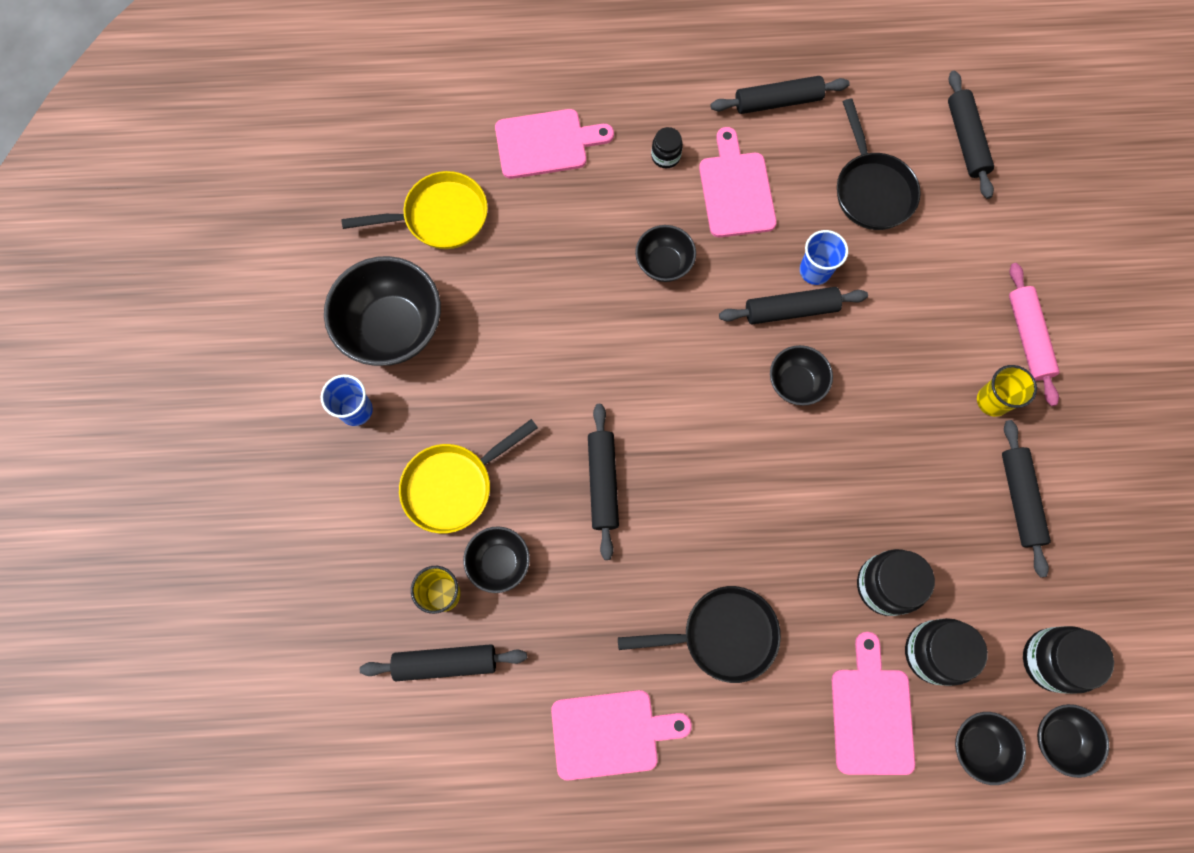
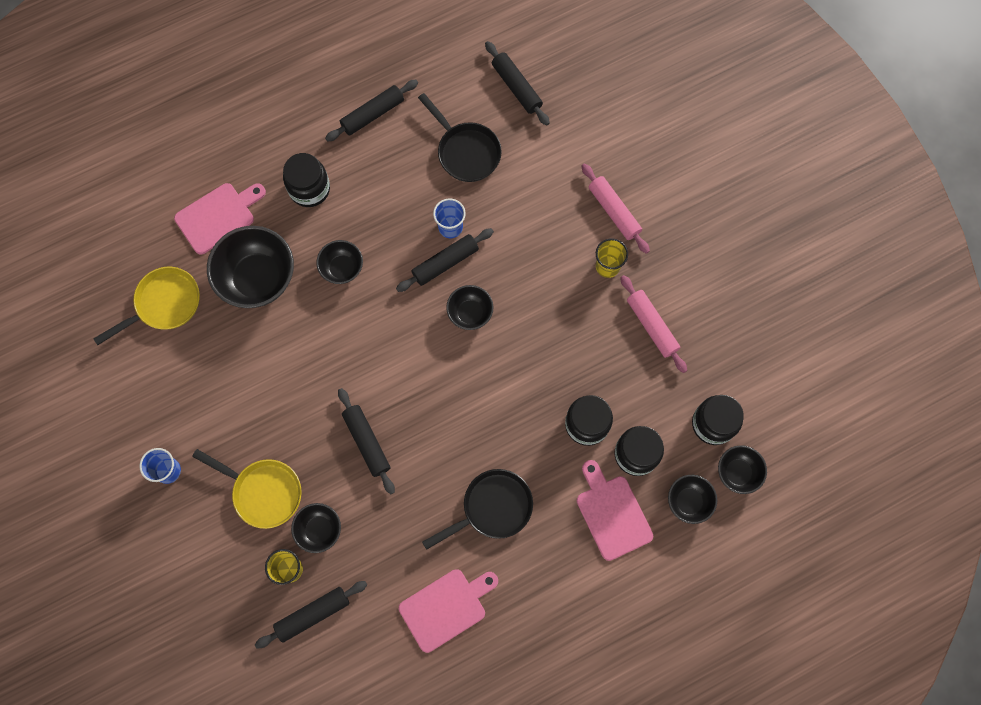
camera: 25 degrees left, 0 degrees up
black bowl [324,256,441,366] -> black bowl moved to [207,226,294,308]
yellow pan [399,419,538,534] -> yellow pan turned 90 degrees counterclockwise [192,449,302,529]
black jar [651,127,683,168] -> black jar [283,153,330,207], size x1.82
pink cutting board [699,127,777,237] -> none
black rolling pin [1002,420,1051,577] -> pink rolling pin [620,275,687,373]

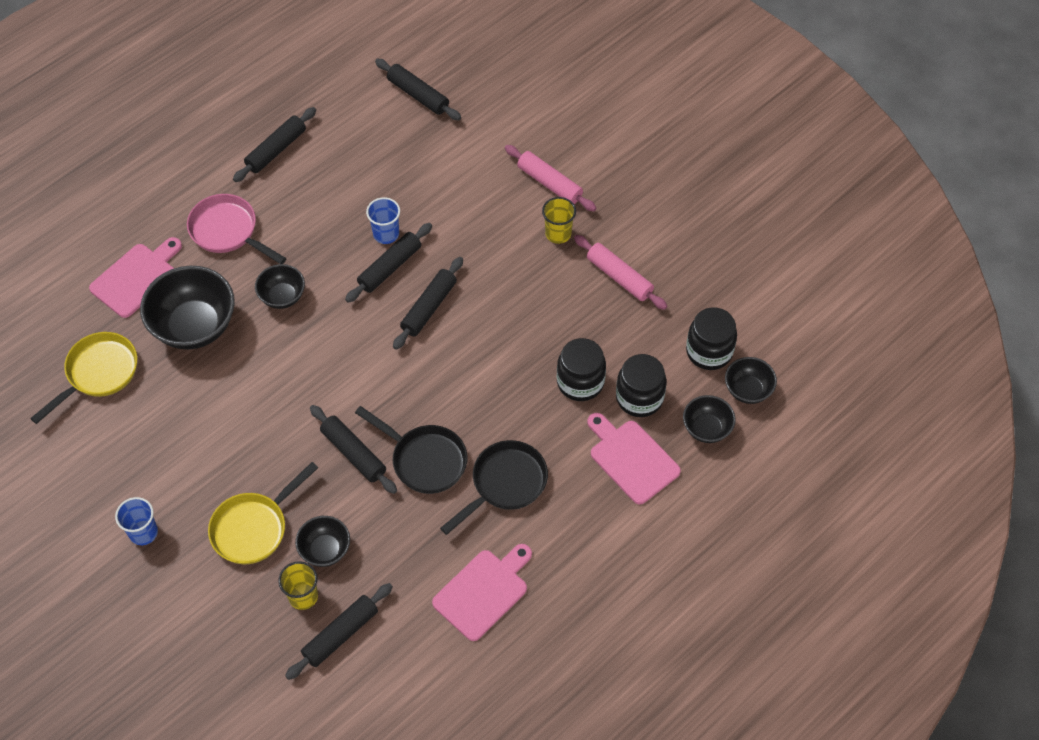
camera: 15 degrees left, 15 degrees down
yellow pan [192,449,302,529] -> yellow pan turned 120 degrees clockwise [208,462,318,564]
black jar [283,153,330,207] -> pink pan [187,194,287,264]
black pan [418,93,502,182] -> black pan moved to [355,406,468,494]
black bowl [446,285,494,330] -> black rolling pin [393,257,463,350]

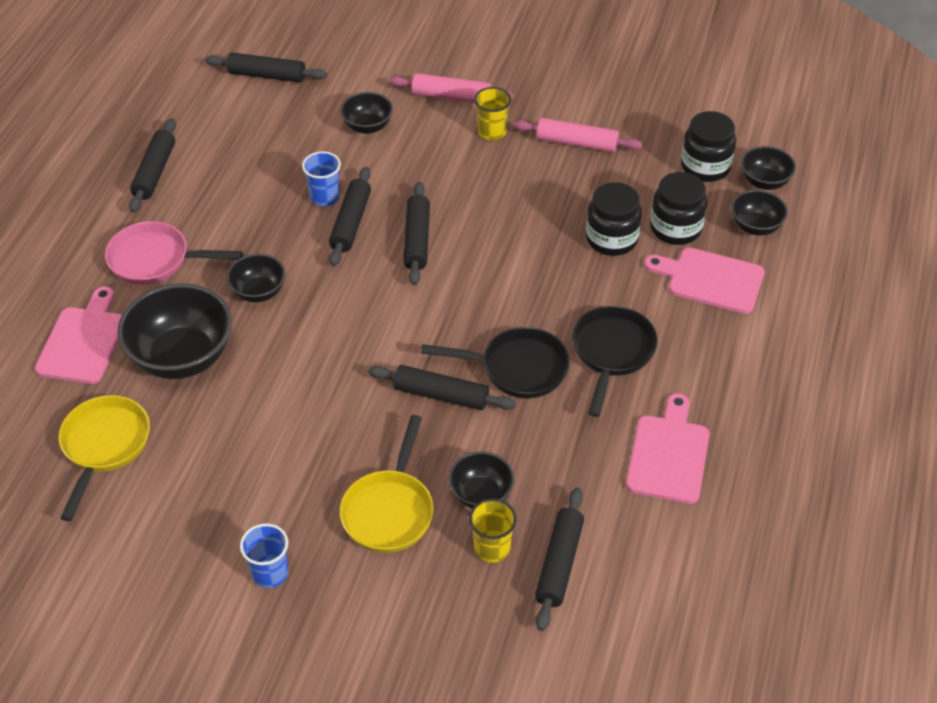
camera: 30 degrees left, 10 degrees down
none -> black bowl [340,92,393,134]

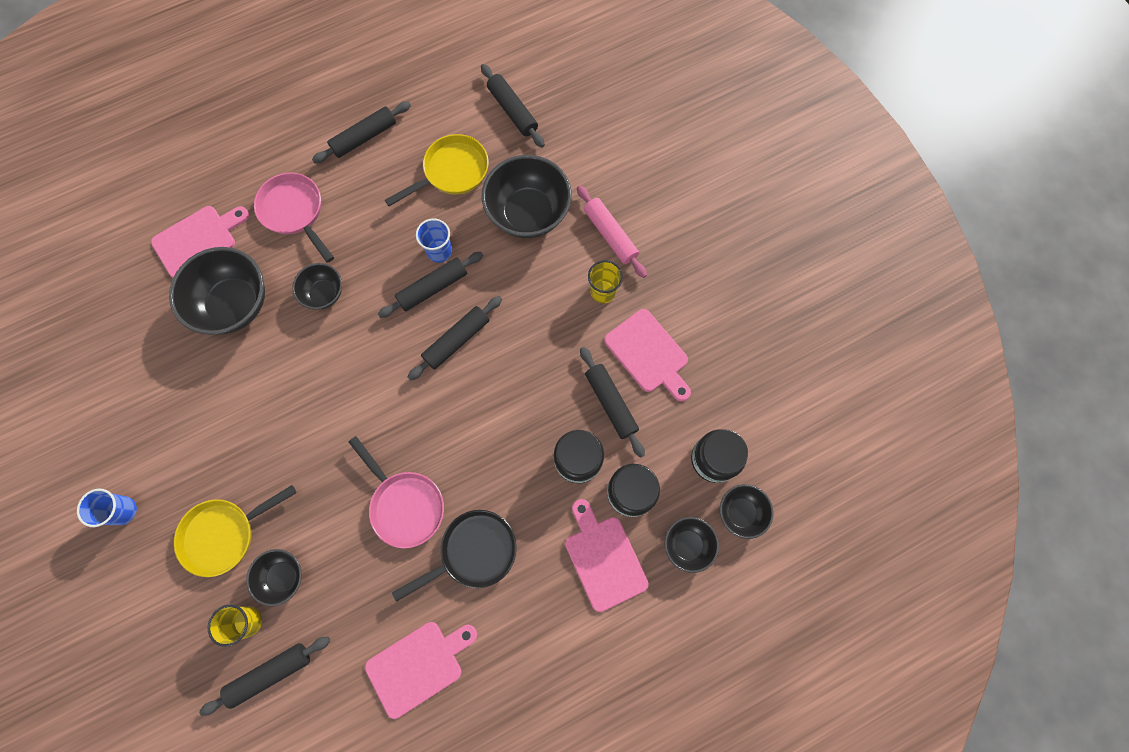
camera: 45 degrees right, 25 degrees up
yellow pan [58,395,150,521] -> yellow pan moved to [385,134,489,206]
black bowl [340,92,393,134] -> black bowl [482,155,572,238], size x1.84
black rolling pin [368,365,516,410] -> black rolling pin moved to [580,347,645,458]
black pan [421,327,570,398] -> pink pan [349,436,444,548]
pink rolling pin [513,118,643,152] -> pink cutting board [604,309,691,401]

